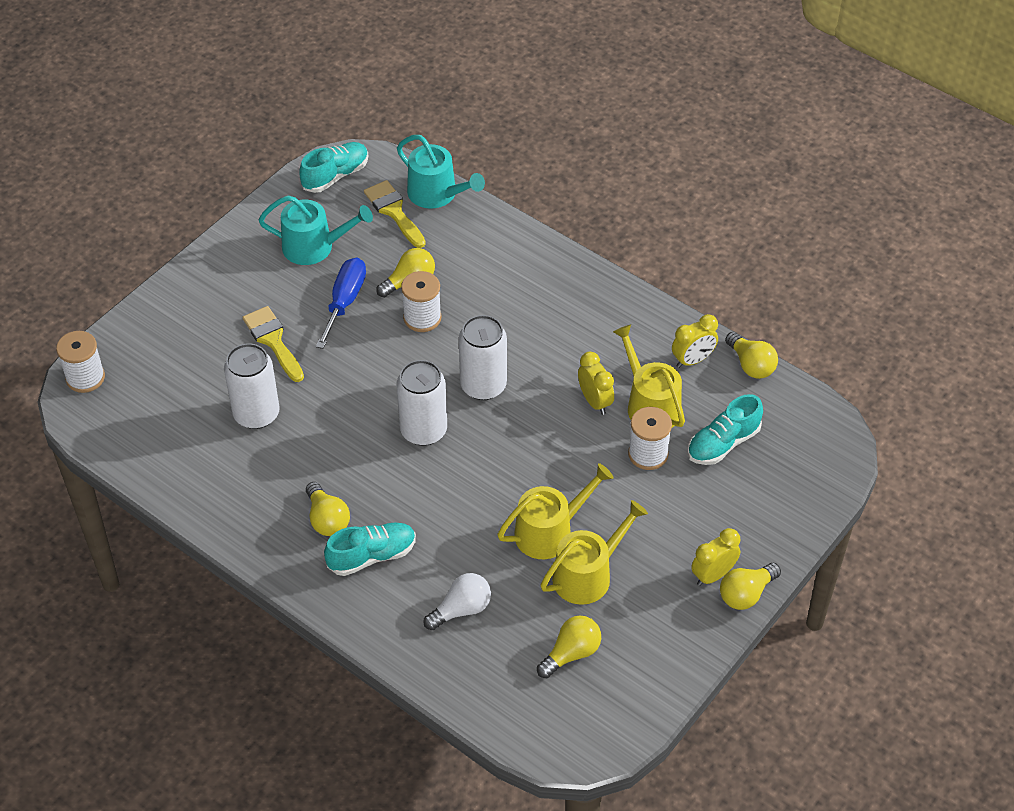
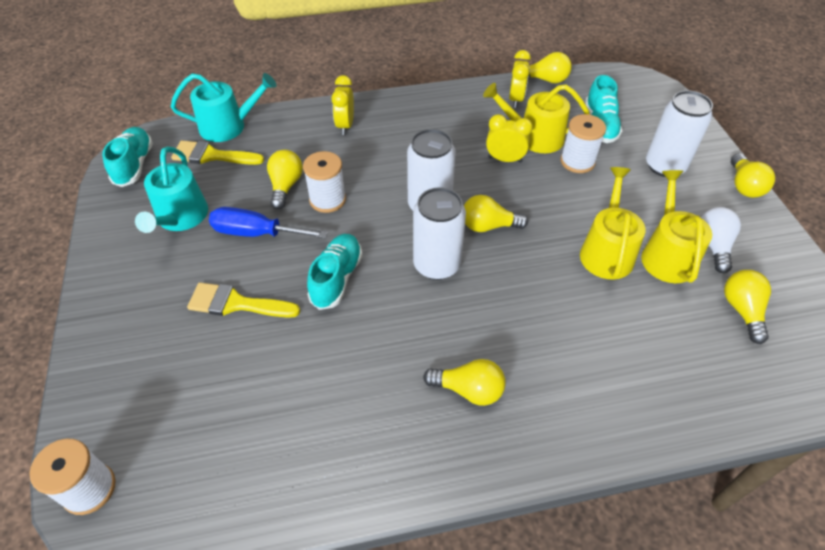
camera: 50 degrees left, 0 degrees up
white can [224,343,280,429] -> white can moved to [646,90,713,177]
turquoise watering can [259,196,373,265] -> turquoise watering can turned 135 degrees clockwise [135,147,208,233]
blue screwdriver [316,258,366,349] -> blue screwdriver turned 45 degrees counterclockwise [209,207,328,238]
turquoise shoe [324,523,416,576] -> turquoise shoe moved to [307,234,363,310]
white light bulb [423,573,491,630] -> white light bulb moved to [701,207,741,273]
yellow clock [691,528,740,586] -> yellow clock moved to [331,75,354,135]
none -> yellow light bulb [464,195,528,232]

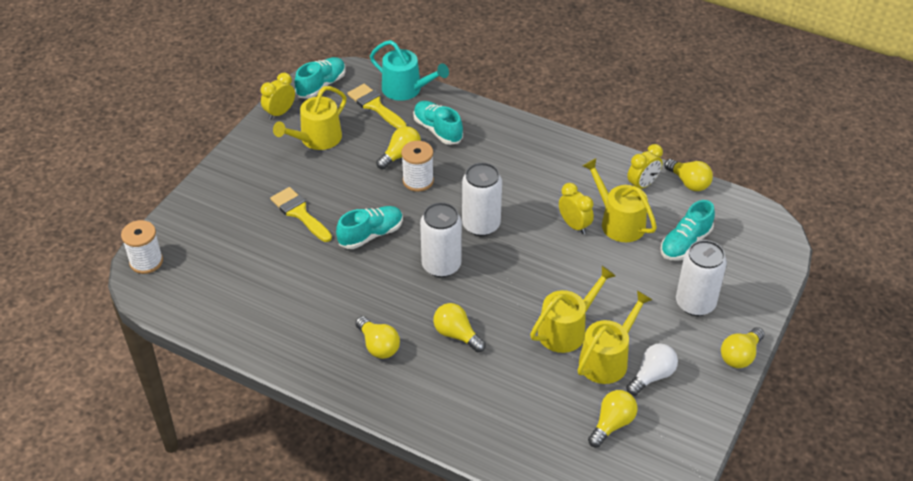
camera: 40 degrees right, 5 degrees down
turquoise watering can [135,147,208,233] -> yellow watering can [273,86,347,150]
blue screwdriver [209,207,328,238] -> none
yellow clock [331,75,354,135] -> yellow clock moved to [260,72,295,120]
yellow light bulb [464,195,528,232] -> yellow light bulb moved to [433,303,486,352]
white spool [560,114,606,173] -> none
none -> turquoise shoe [413,101,463,145]

